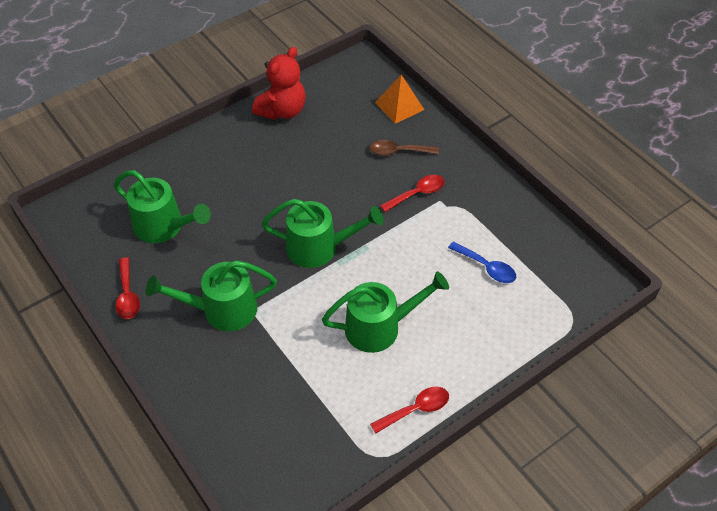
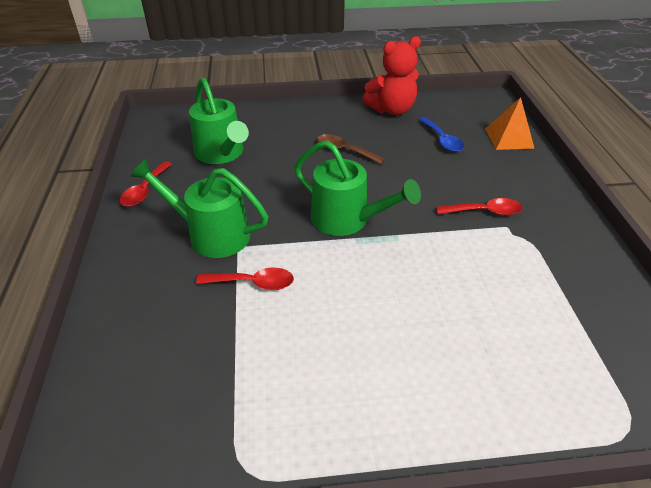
camera: 30 degrees right, 10 degrees down
green watering can [322,271,449,353] -> none
brown spoon [370,140,439,156] -> brown spoon moved to [317,134,385,164]
red spoon [370,387,449,434] -> red spoon moved to [196,267,294,290]
blue spoon [448,241,516,283] -> blue spoon moved to [418,117,464,152]

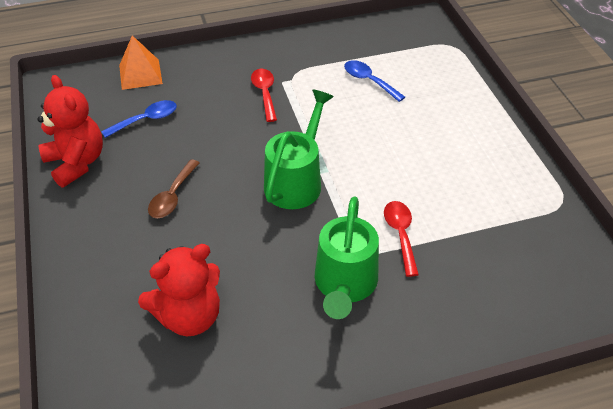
camera: 100 degrees left, 5 degrees up
red spoon [120,161,172,207] -> none
green watering can [189,78,249,164] -> red teddy bear [138,244,220,336]
none -> blue spoon [344,60,405,102]

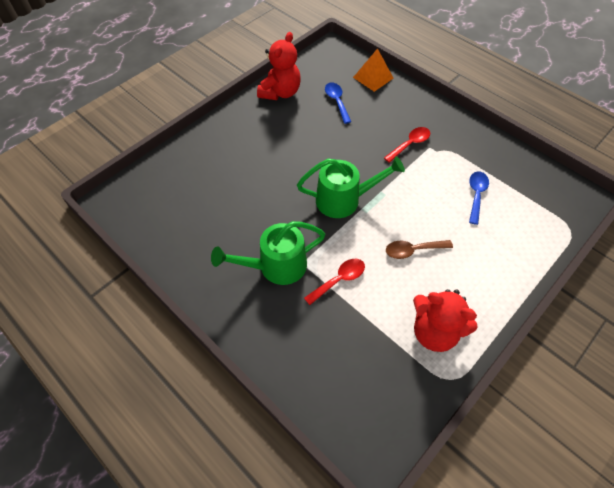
camera: 60 degrees right, 10 degrees up
blue spoon [101,100,177,138] -> blue spoon turned 135 degrees counterclockwise [325,83,351,124]
red teddy bear [138,244,220,336] -> red teddy bear moved to [413,289,478,352]
brown spoon [148,159,200,218] -> brown spoon moved to [386,240,453,259]

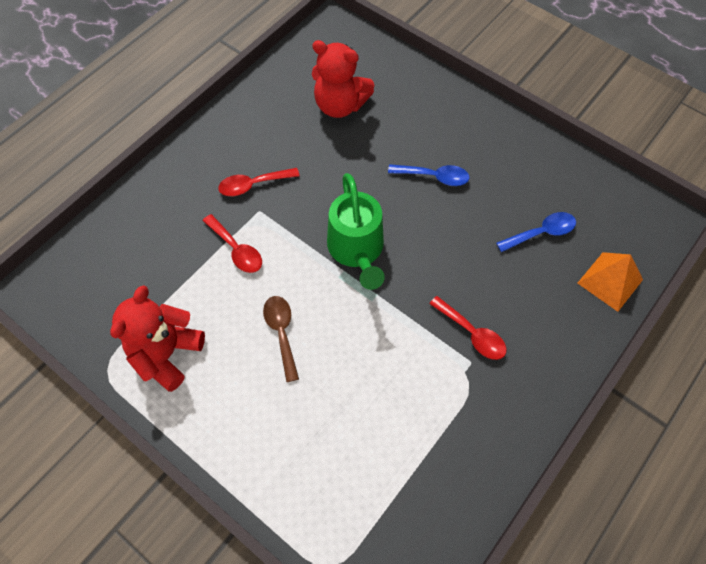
camera: 85 degrees right, 5 degrees up
green watering can [211,221,325,285] -> red spoon [218,168,300,196]
red teddy bear [257,32,301,100] -> red teddy bear moved to [312,40,375,118]
blue spoon [469,171,489,225] -> blue spoon moved to [388,164,470,186]

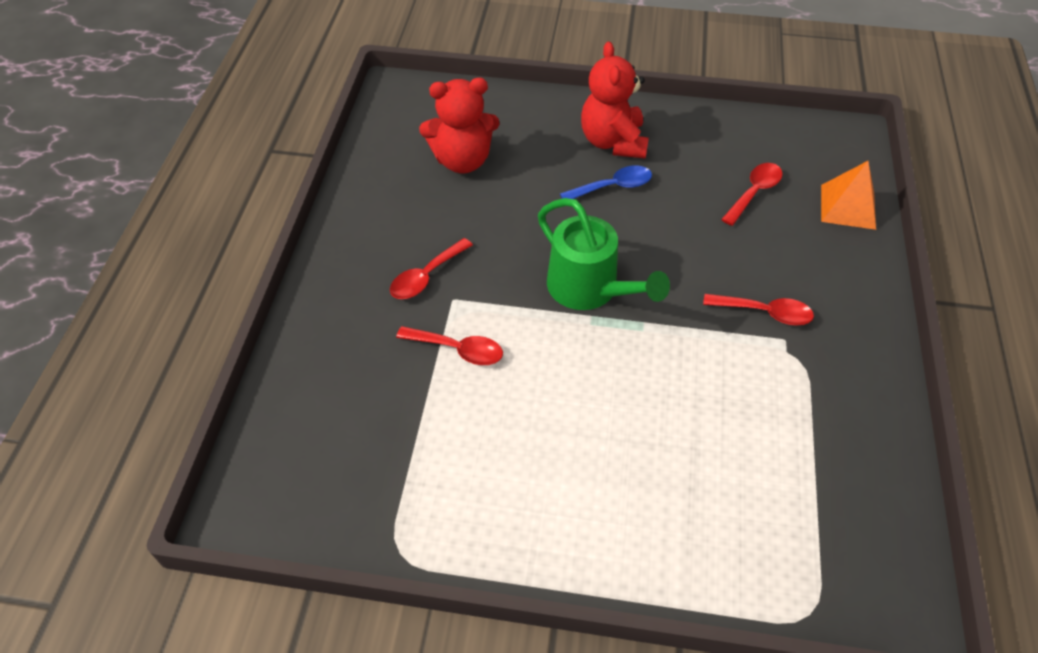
camera: 30 degrees left, 10 degrees down
red teddy bear [110,285,205,392] -> red teddy bear moved to [581,42,649,159]
brown spoon [263,296,299,382] -> none
blue spoon [496,212,576,252] -> red spoon [721,163,783,226]

